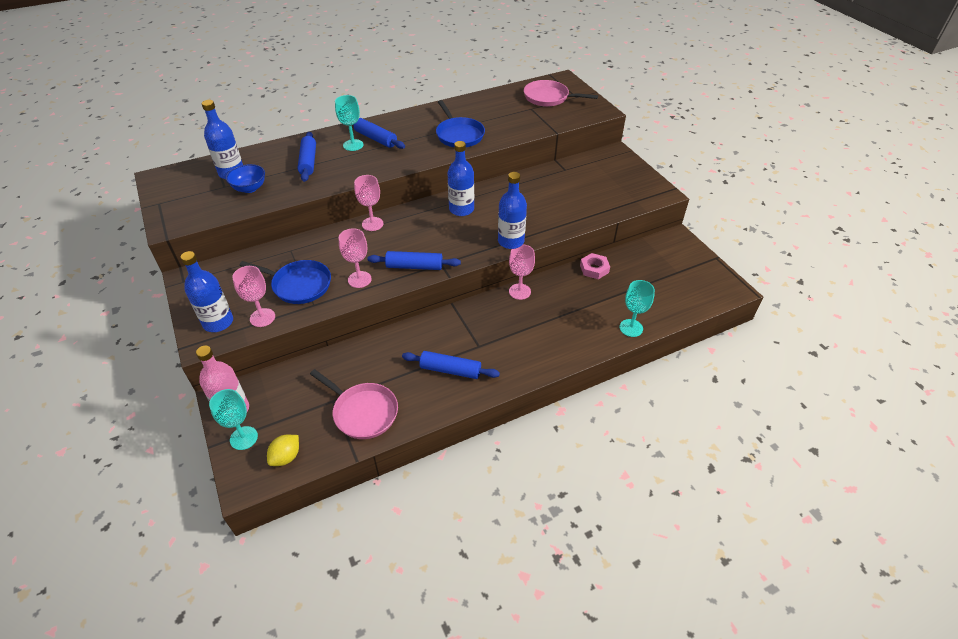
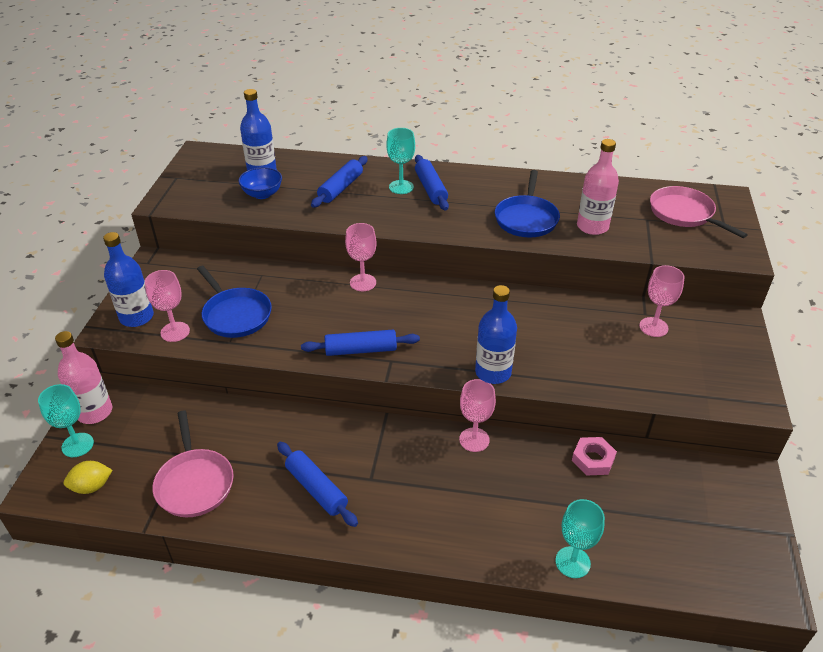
camera: 35 degrees right, 5 degrees down
pink goblet [339,228,372,288] -> pink goblet moved to [639,265,685,337]
blue rolling pin [367,251,461,270] -> blue rolling pin turned 45 degrees counterclockwise [301,330,420,356]
blue bottle [447,141,474,216] -> none
none -> pink bottle [577,139,619,235]

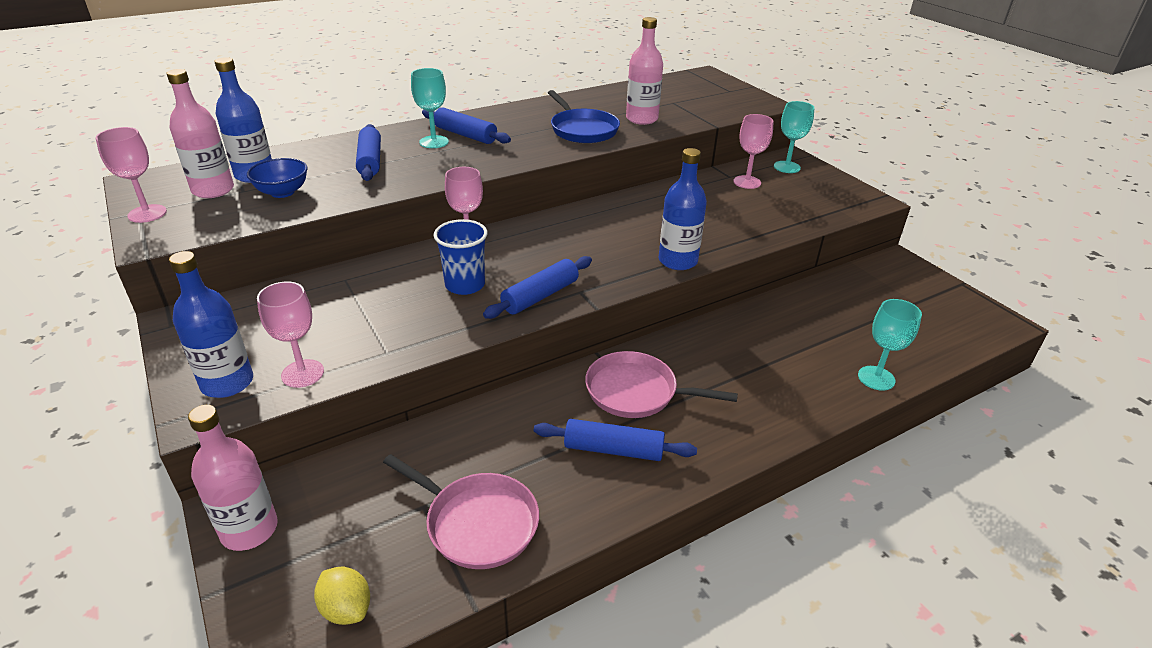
camera: 40 degrees left, 5 degrees down
turquoise goblet [38,384,94,457] -> turquoise goblet moved to [774,101,815,173]
yellow lemon [64,461,112,494] -> yellow lemon turned 75 degrees counterclockwise [314,567,370,625]
blue pan [197,266,272,338] -> none
pink goblet [459,379,496,452] -> pink goblet moved to [96,127,167,223]
pink nut [572,437,617,476] -> none
pink pan [650,186,748,238] -> pink pan moved to [585,351,738,418]
none -> pink bottle [166,69,234,198]
none -> blue cup [434,219,488,295]

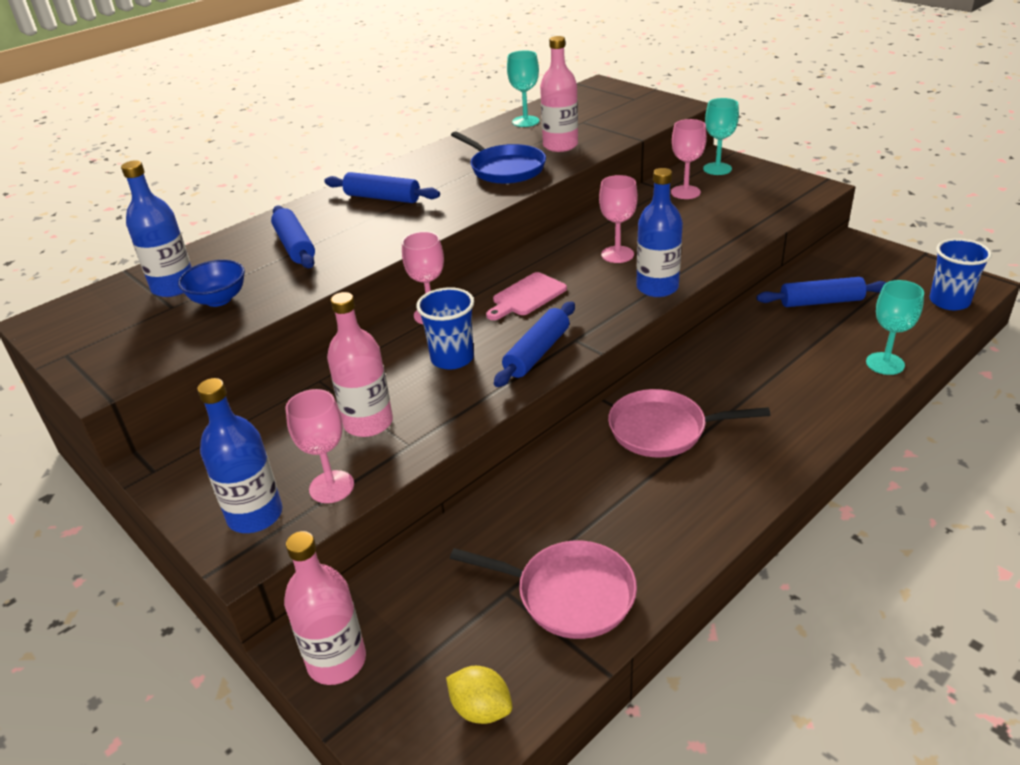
camera: 10 degrees left, 0 degrees up
pink goblet [96,127,167,223] -> pink goblet moved to [599,175,638,263]
pink bottle [166,69,234,198] -> pink bottle moved to [327,292,393,437]
turquoise goblet [411,68,449,148] -> turquoise goblet moved to [507,50,540,127]
blue rolling pin [534,419,697,461] -> blue rolling pin moved to [756,277,886,307]
none -> pink cutting board [486,272,567,320]
none -> blue cup [929,238,992,310]

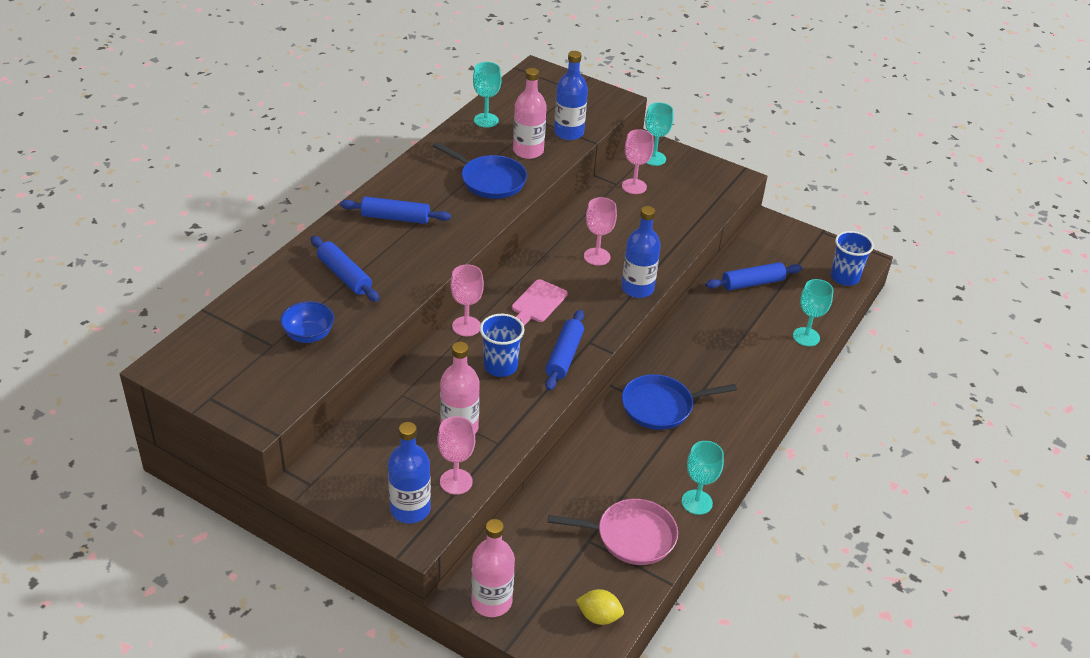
camera: 20 degrees left, 5 degrees up
blue bottle [121,160,192,297] -> blue bottle moved to [554,51,588,140]
pink pan [608,389,770,458] -> blue pan [622,374,737,430]
none -> turquoise goblet [682,441,724,515]

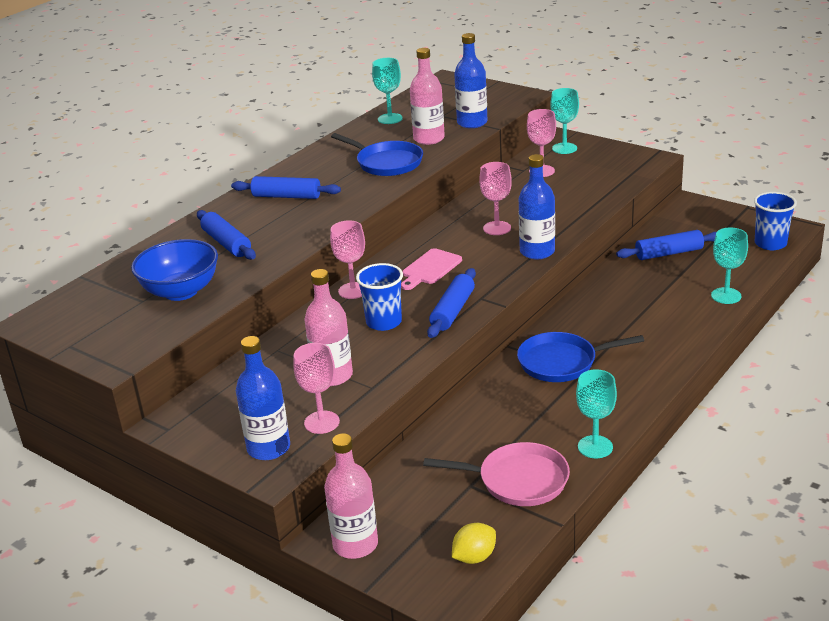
camera: 10 degrees right, 10 degrees down
blue bowl [280,301,334,343] -> blue bowl [131,239,218,301], size x1.56
yellow lemon [576,589,624,625] -> yellow lemon turned 60 degrees counterclockwise [452,523,496,564]

